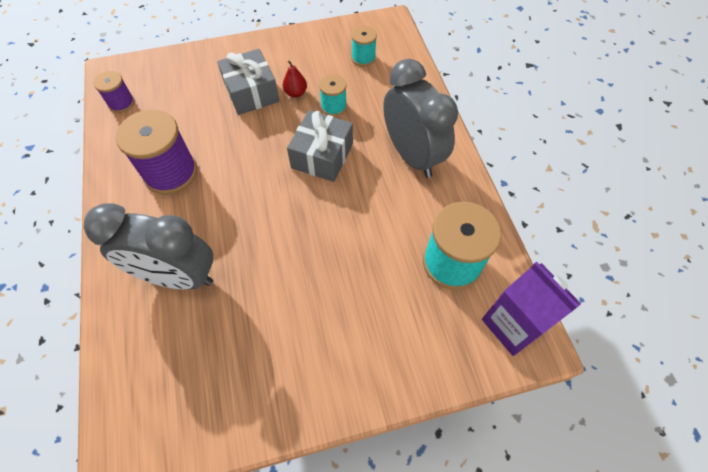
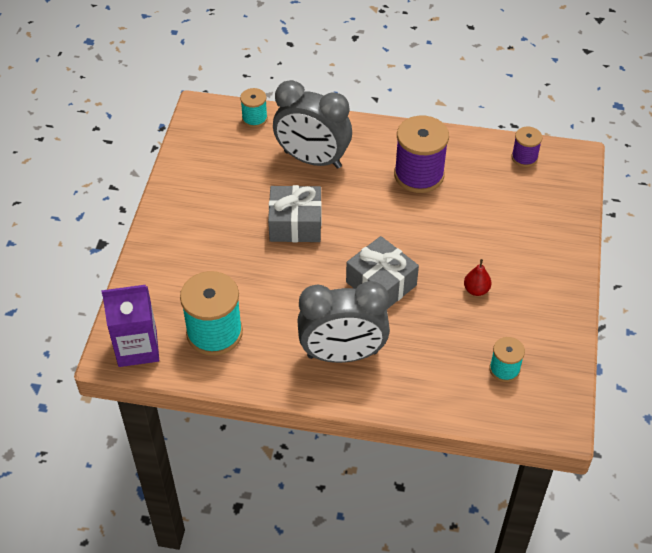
camera: 115 degrees right, 10 degrees down
grey clock [84,203,213,289] -> grey clock turned 105 degrees counterclockwise [273,80,352,169]
grey gift [217,49,279,115] -> grey gift moved to [268,185,322,242]
turquoise spool [319,74,347,117] -> turquoise spool moved to [240,88,268,128]

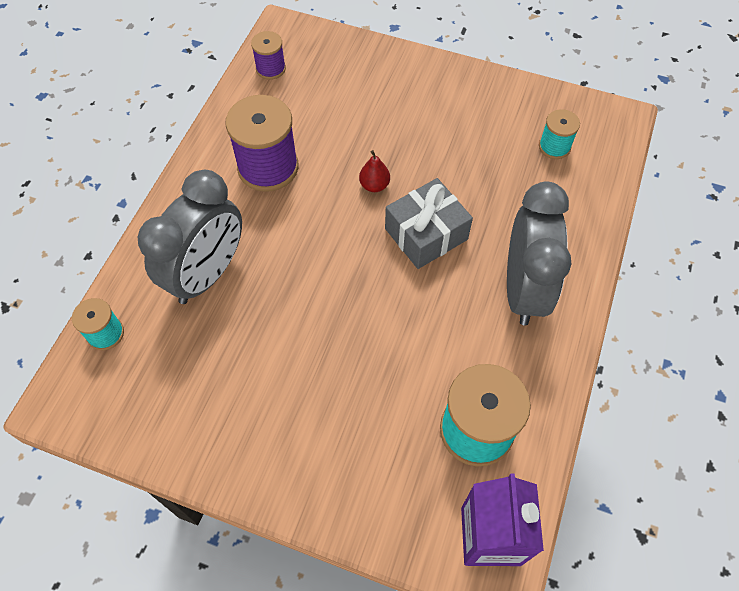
camera: 80 degrees left, 10 degrees up
grey gift [268,185,322,242] -> none
red pear [464,259,492,296] -> red pear moved to [359,150,390,192]

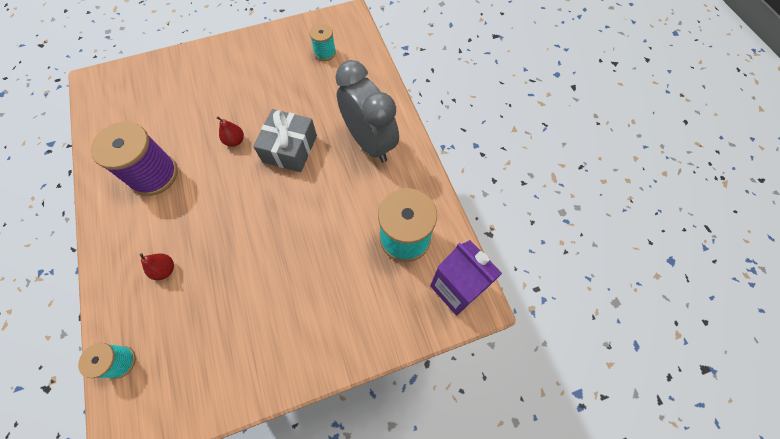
camera: 40 degrees left, 5 degrees up
grey clock [138,170,242,304] -> red pear [139,253,174,280]
purple spool [251,31,286,80] -> none

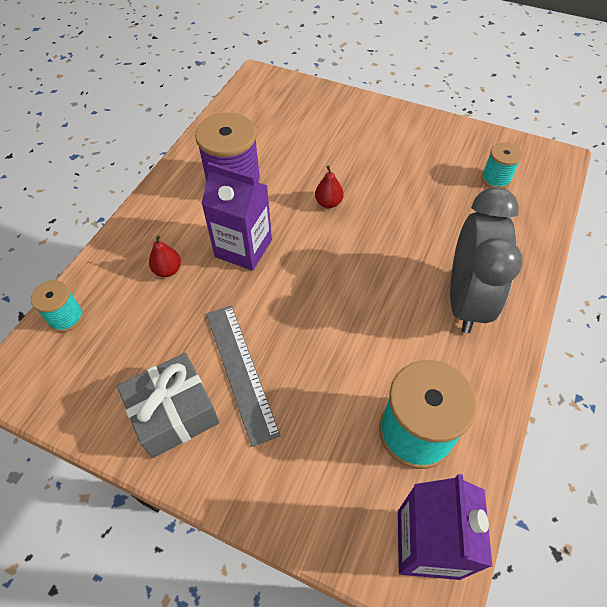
camera: 45 degrees right, 10 degrees down
grey gift [253,109,317,172] -> grey gift moved to [117,353,219,458]
none -> purple carton [201,162,272,271]
none -> grey ruler [206,305,281,447]

